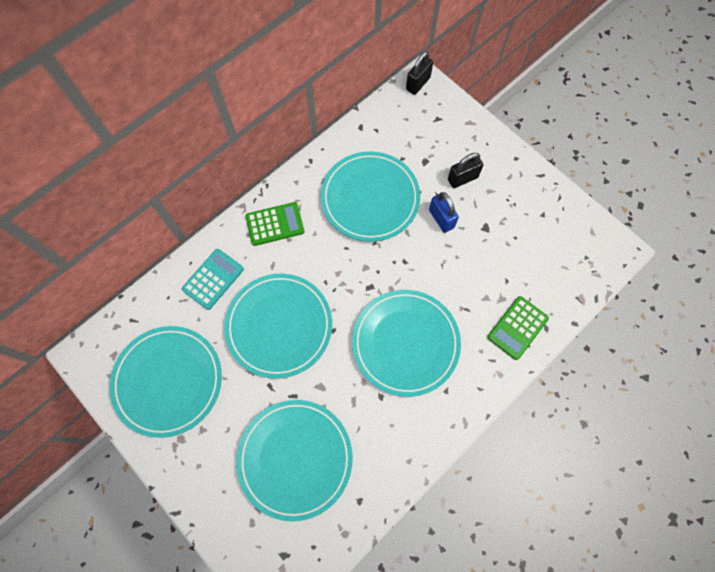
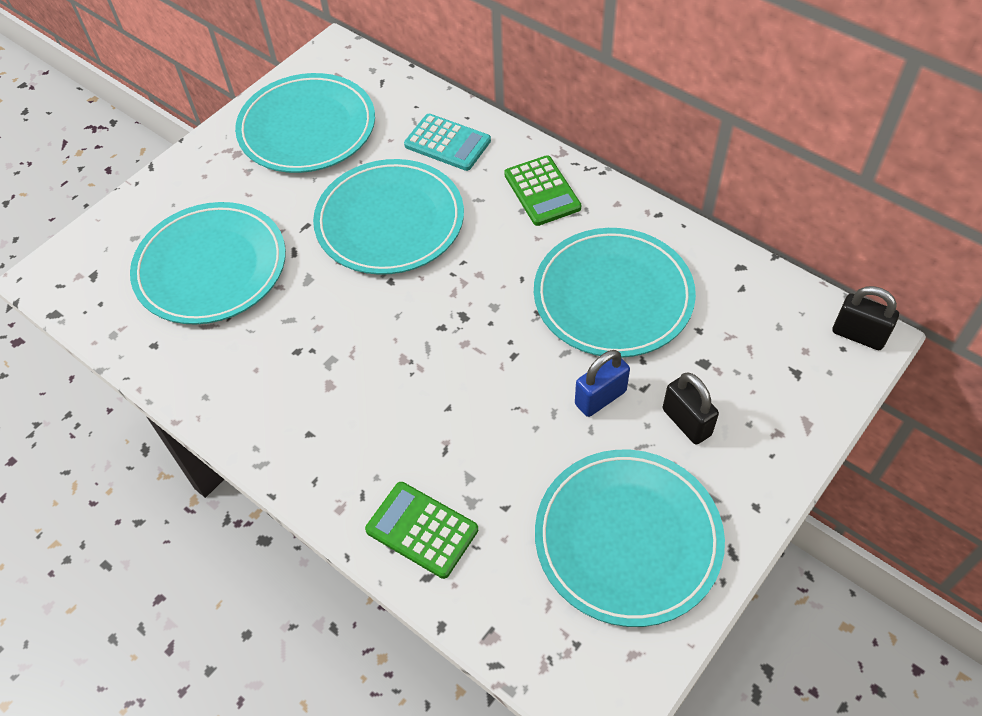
camera: 85 degrees right, 15 degrees down
turquoise plate [352,290,461,397] -> turquoise plate moved to [535,450,725,627]

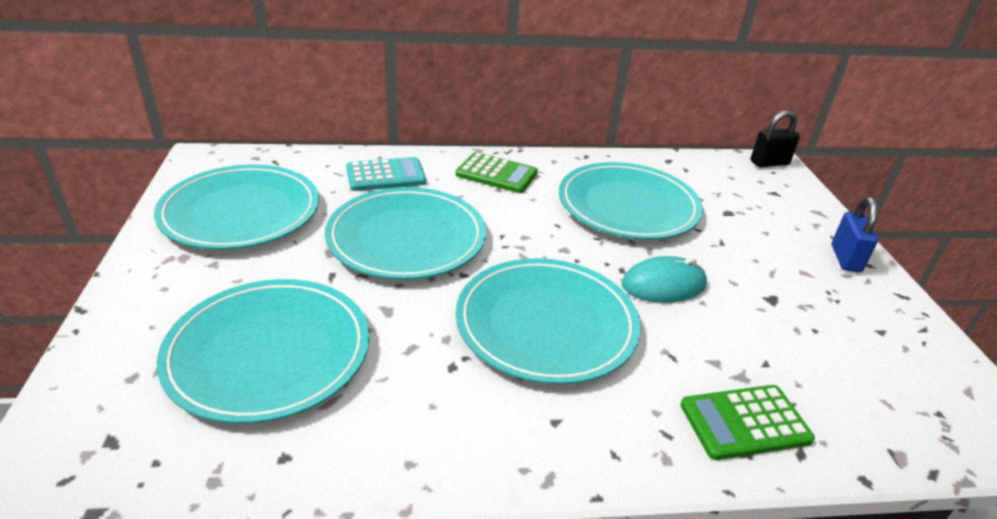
camera: 50 degrees left, 20 degrees down
turquoise plate [535,450,725,627] -> turquoise plate moved to [455,258,641,385]
blue padlock [575,350,630,417] -> blue padlock moved to [832,197,878,272]
black padlock [663,373,719,445] -> none
none -> turquoise mouse [622,256,707,303]

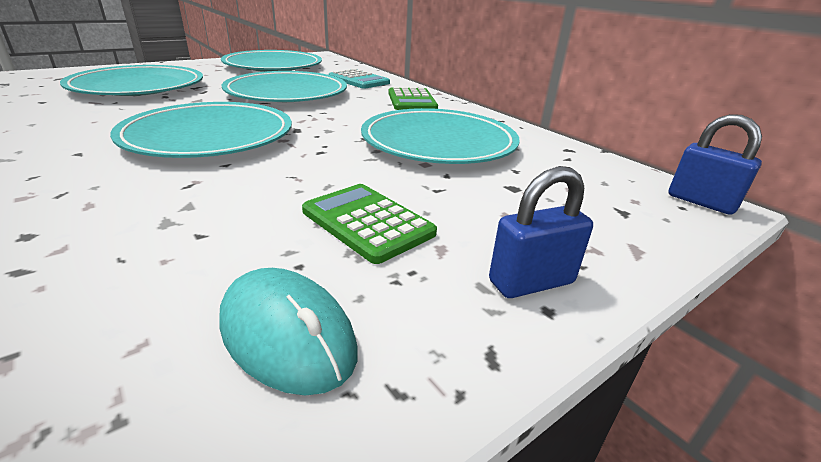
camera: 60 degrees right, 5 degrees down
turquoise mouse [622,256,707,303] -> turquoise mouse moved to [219,268,358,396]
green calculator [681,385,815,460] -> green calculator moved to [302,184,437,264]
black padlock [750,110,800,167] -> blue padlock [668,114,762,215]

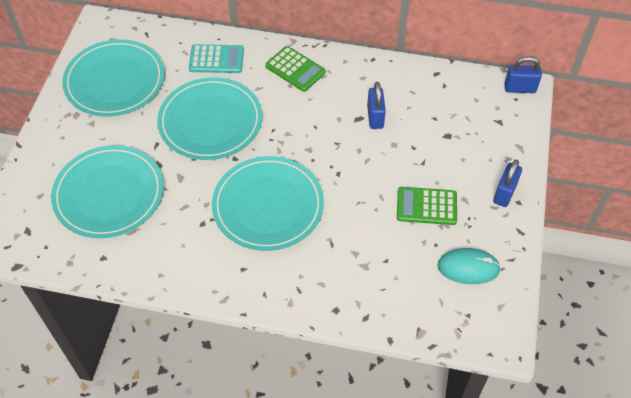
camera: 40 degrees left, 25 degrees up
turquoise plate [361,108,520,164] -> blue padlock [367,82,386,129]

